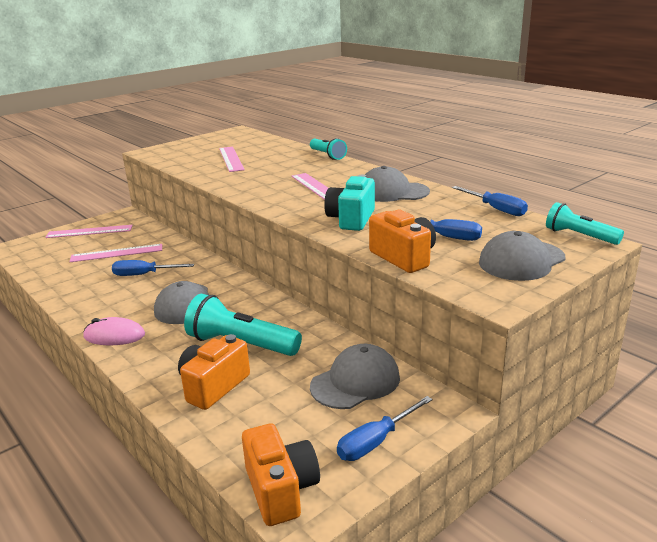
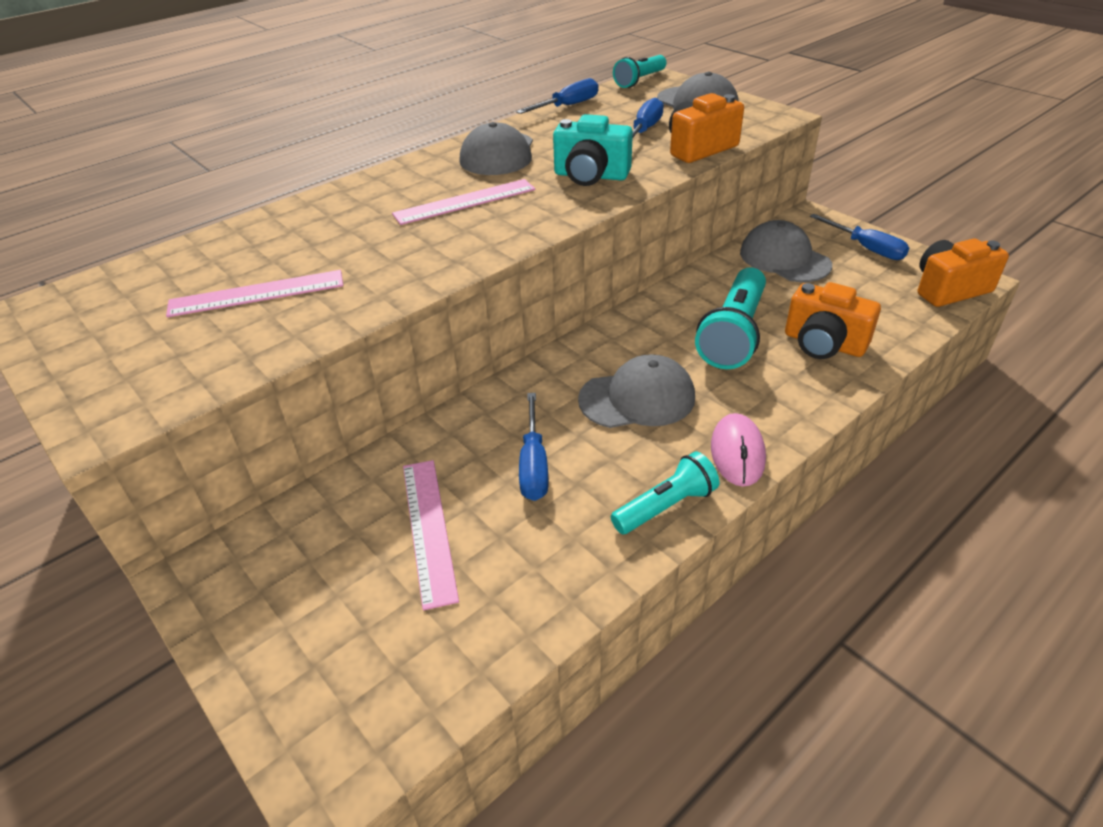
camera: 90 degrees left, 15 degrees up
pink ruler [45,225,133,238] -> none
turquoise flashlight [310,138,347,160] -> turquoise flashlight moved to [611,451,720,534]

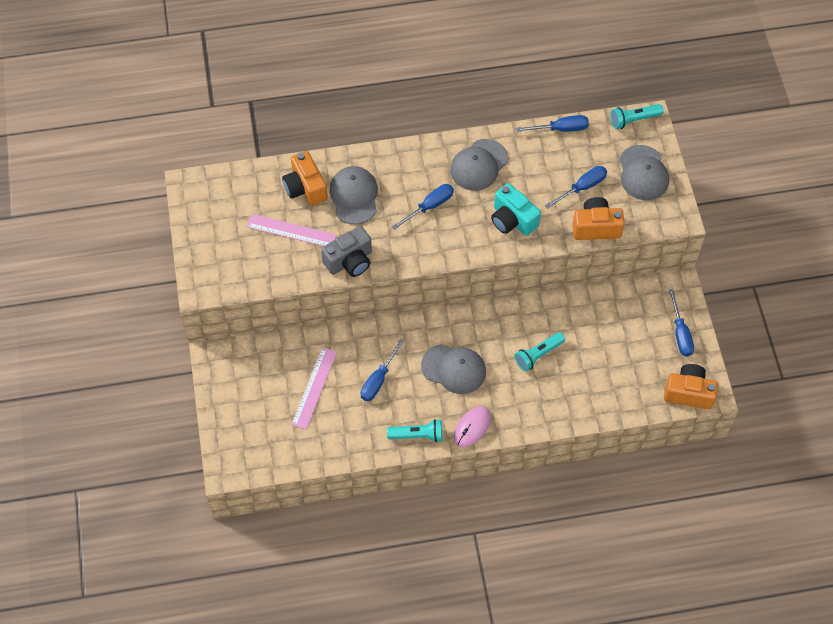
camera: 30 degrees right, 20 degrees up
pink ruler [392,179,535,225] -> blue screwdriver [392,184,454,230]
turquoise flashlight [695,267,766,369] -> turquoise flashlight [515,332,565,371], size x0.62
grey cap [740,220,832,282] -> grey cap moved to [330,166,378,225]
orange camera [785,282,881,359] -> orange camera moved to [282,151,328,206]
none -> grey camera [321,226,372,277]

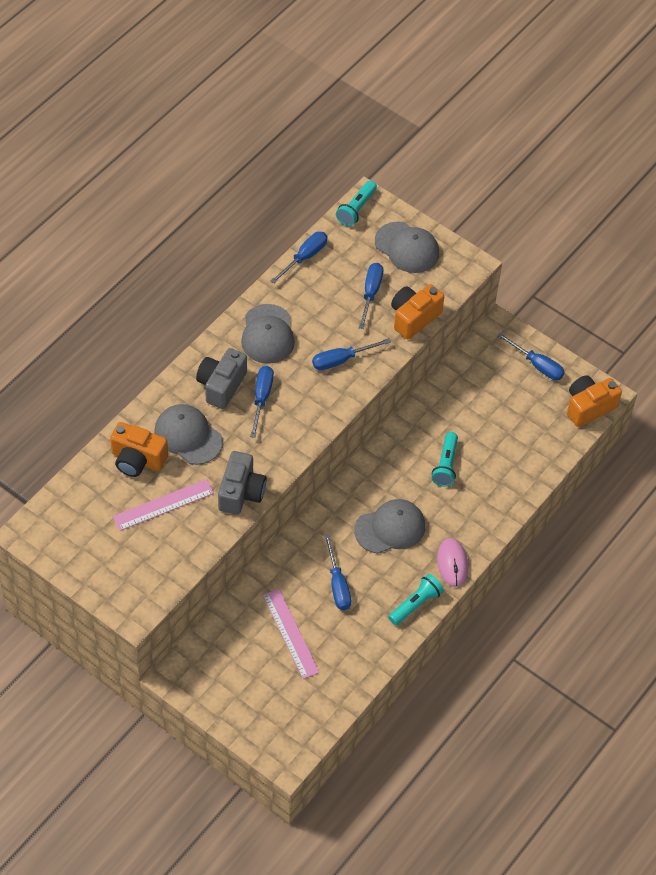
camera: 45 degrees left, 5 degrees down
turquoise camera [491,183,541,236] -> blue screwdriver [312,338,391,370]
none -> grey camera [196,348,247,409]

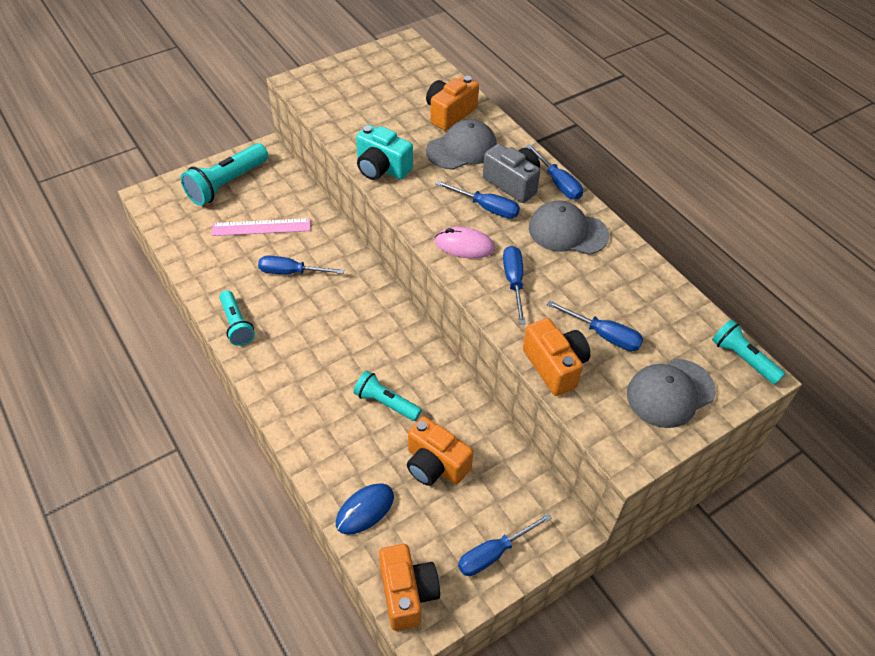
camera: 110 degrees right, 5 degrees down
pink ruler [113,479,214,531] -> none
grey camera [218,451,267,515] -> turquoise camera [356,125,413,180]
blue screwdriver [270,232,327,284] -> blue screwdriver moved to [526,144,583,200]
grey cap [354,499,425,554] -> none
pink mouse [437,538,468,587] -> pink mouse moved to [435,227,495,258]
none -> turquoise flashlight [181,143,268,206]
none -> blue mouse [336,483,394,535]
none -> orange camera [407,417,473,486]

